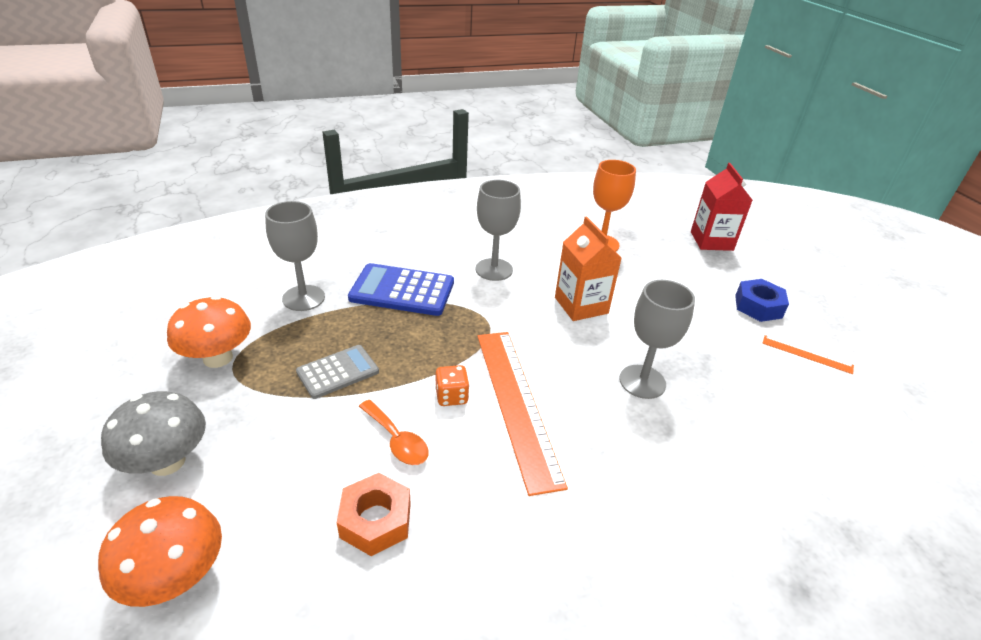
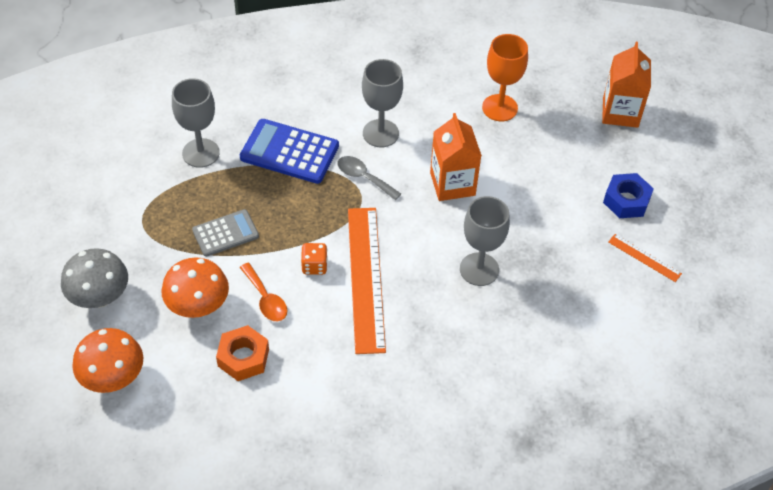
camera: 10 degrees right, 15 degrees up
orange mushroom [167,296,251,368] -> orange mushroom moved to [162,257,229,318]
red carton [691,163,752,251] -> orange carton [602,42,651,128]
none -> grey spoon [337,156,401,200]

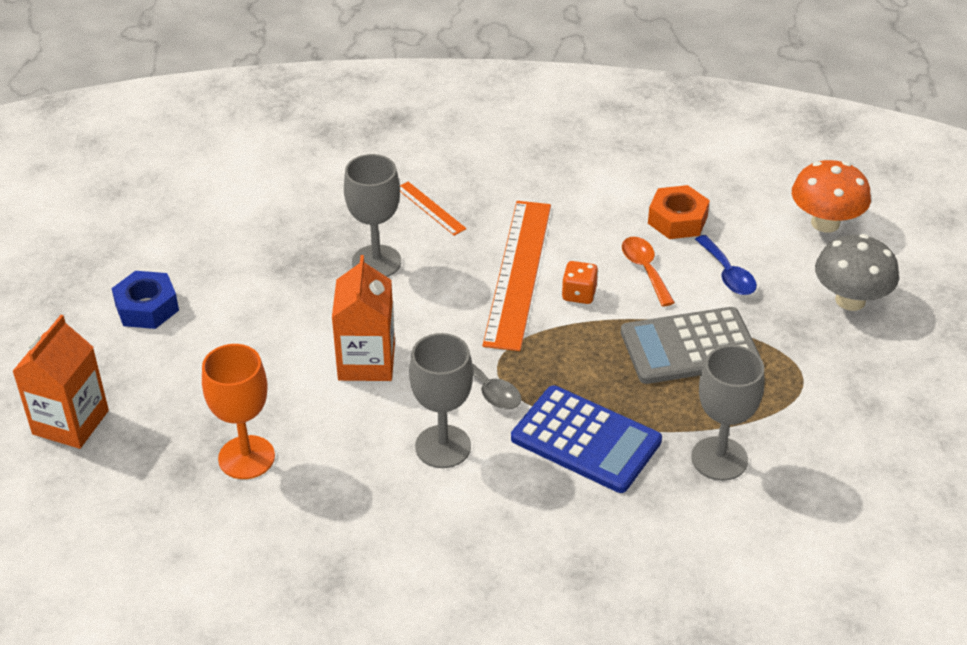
camera: 165 degrees left, 10 degrees down
orange mushroom [162,257,229,318] -> blue spoon [695,235,757,295]
grey calculator [192,209,259,257] -> grey calculator [621,307,761,384], size x1.57
orange ruler [608,234,682,282] -> orange ruler moved to [400,182,467,236]

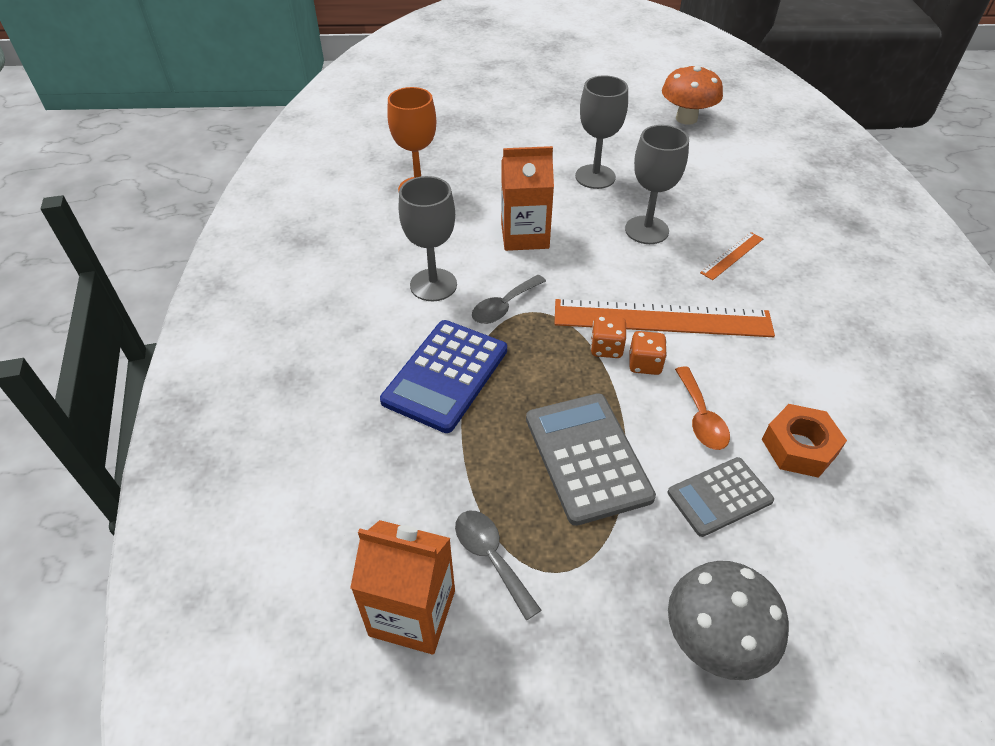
camera: 85 degrees right, 5 degrees up
orange carton [12,315,109,449] -> orange carton moved to [350,520,455,655]
blue nut [111,271,179,329] -> none
orange spoon [622,237,675,307] -> orange spoon turned 105 degrees clockwise [675,366,730,450]
grey goblet [691,345,764,481] -> grey goblet moved to [575,75,628,189]
blue spoon [695,235,757,295] -> grey calculator [668,457,774,537]
orange mushroom [792,160,871,233] -> orange mushroom moved to [662,65,723,125]
none -> grey spoon [455,511,541,620]
none -> orange dice [590,316,626,358]

